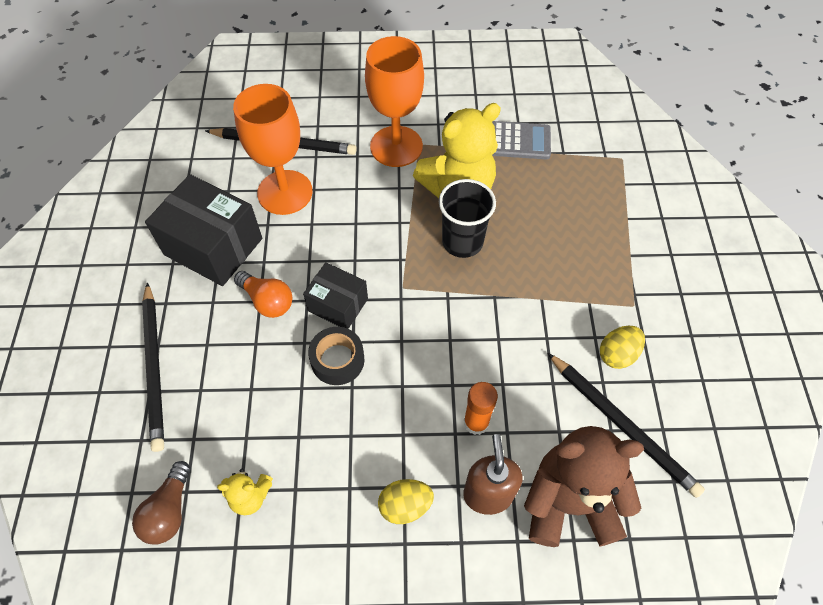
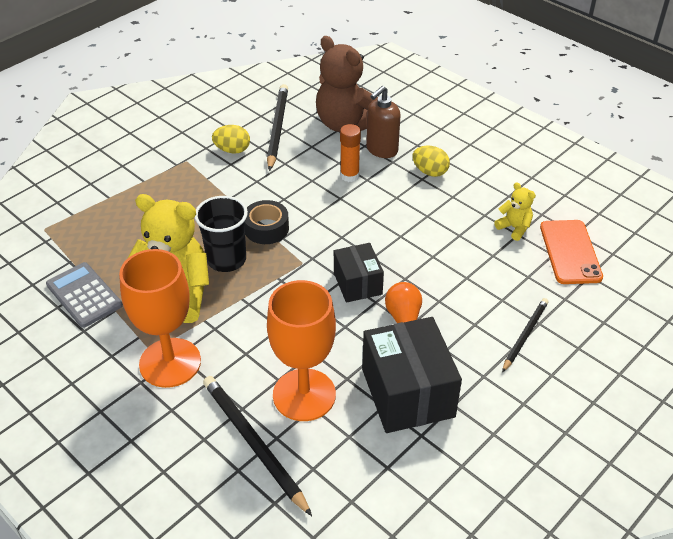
camera: 135 degrees left, 15 degrees down
brown light bulb [132,461,191,545] -> orange phone [540,220,603,284]
black pencil [142,282,164,452] -> black pencil [502,298,548,372], size x0.62
black tape [308,327,364,385] -> black tape moved to [245,200,289,244]

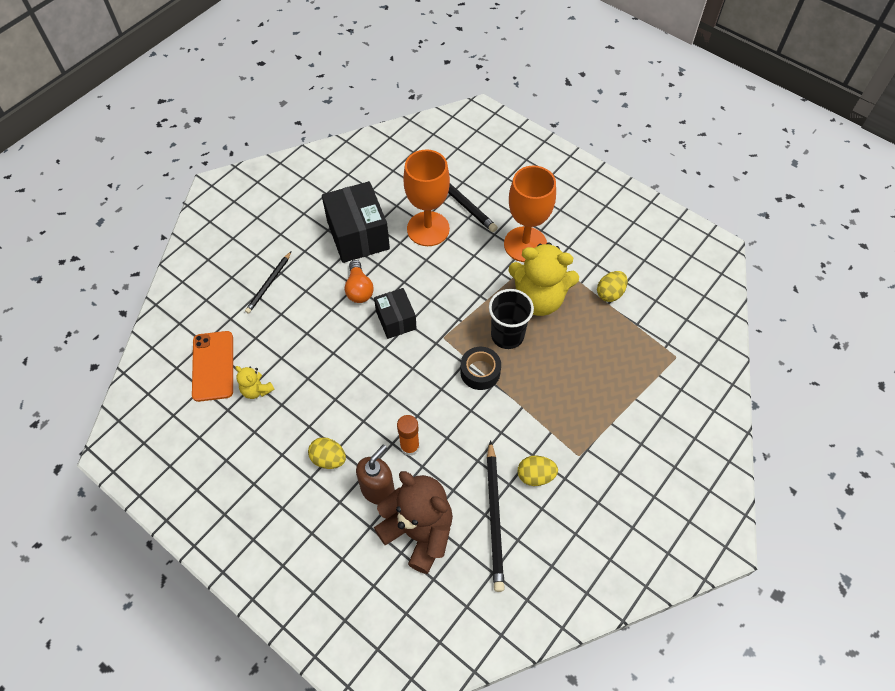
camera: 175 degrees right, 15 degrees up
grey calculator [46,262,123,328] -> yellow egg [597,271,628,302]

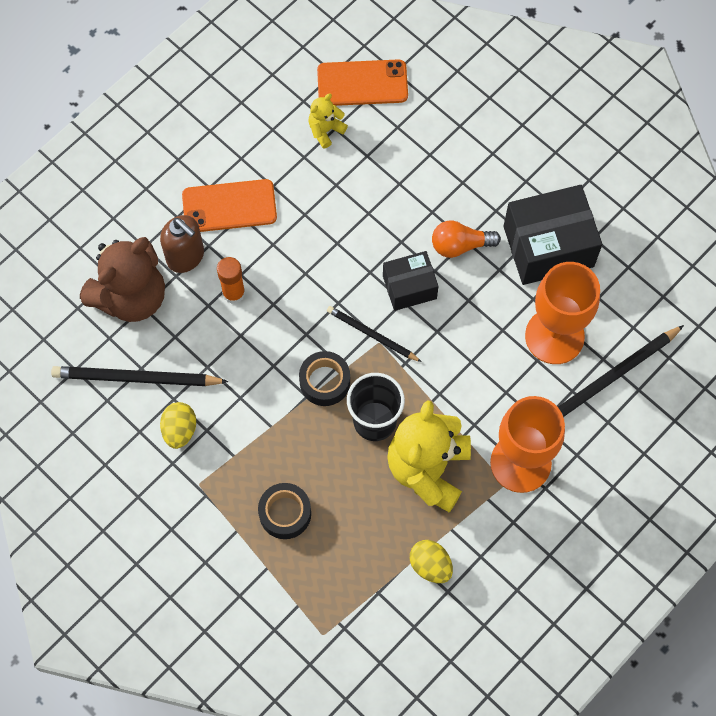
camera: 95 degrees right, 10 degrees up
black pencil [245,252,291,314] -> black pencil moved to [327,306,422,362]
yellow egg [308,437,346,469] -> orange phone [182,179,277,232]
none -> black tape [258,483,311,539]

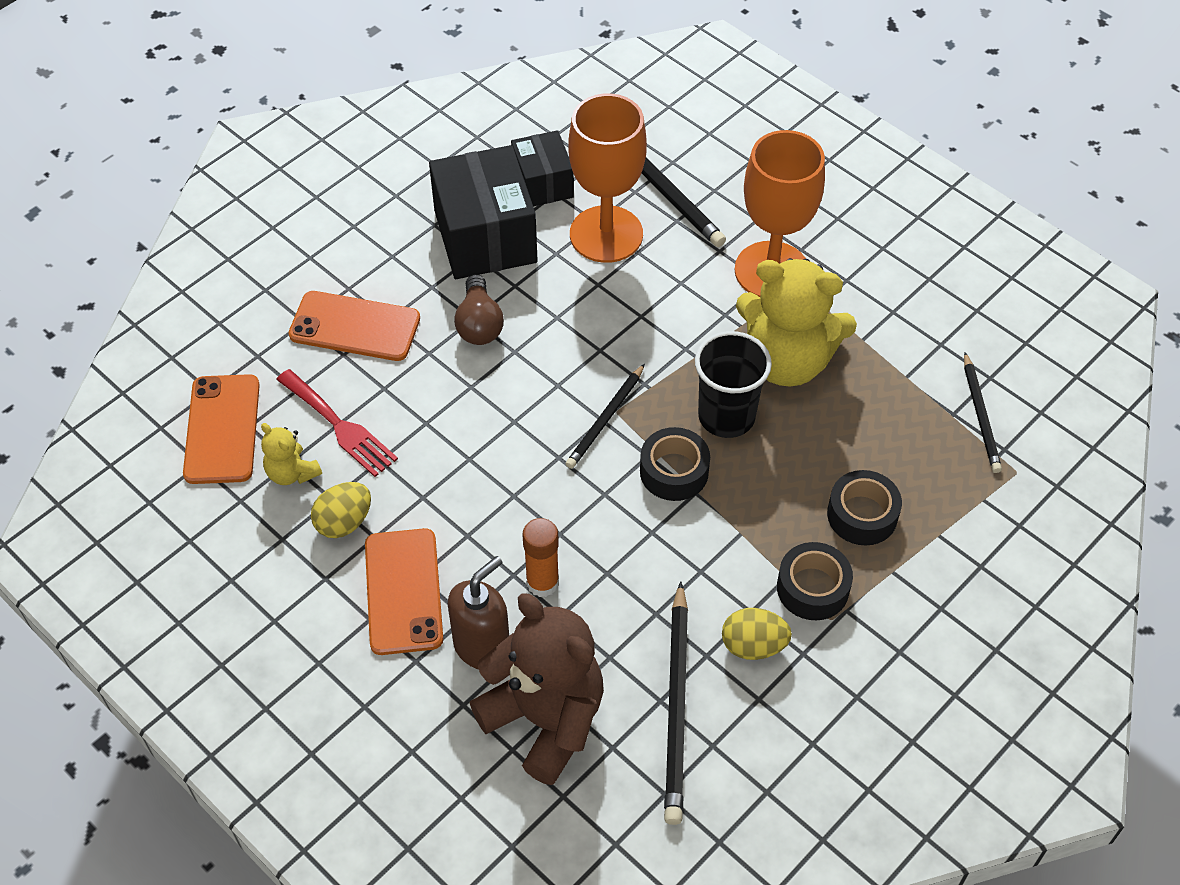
camera: 90 degrees left, 15 degrees down
black box [383,251,439,311] -> black box moved to [511,130,574,207]
yellow egg [410,540,453,583] -> yellow egg moved to [311,482,371,538]
orange light bulb [432,220,501,258] -> brown light bulb [454,274,504,345]
none -> red fork [276,369,398,477]
none -> orange phone [288,291,420,361]
none -> black tape [777,542,853,620]
none -> black pencil [964,352,1002,473]

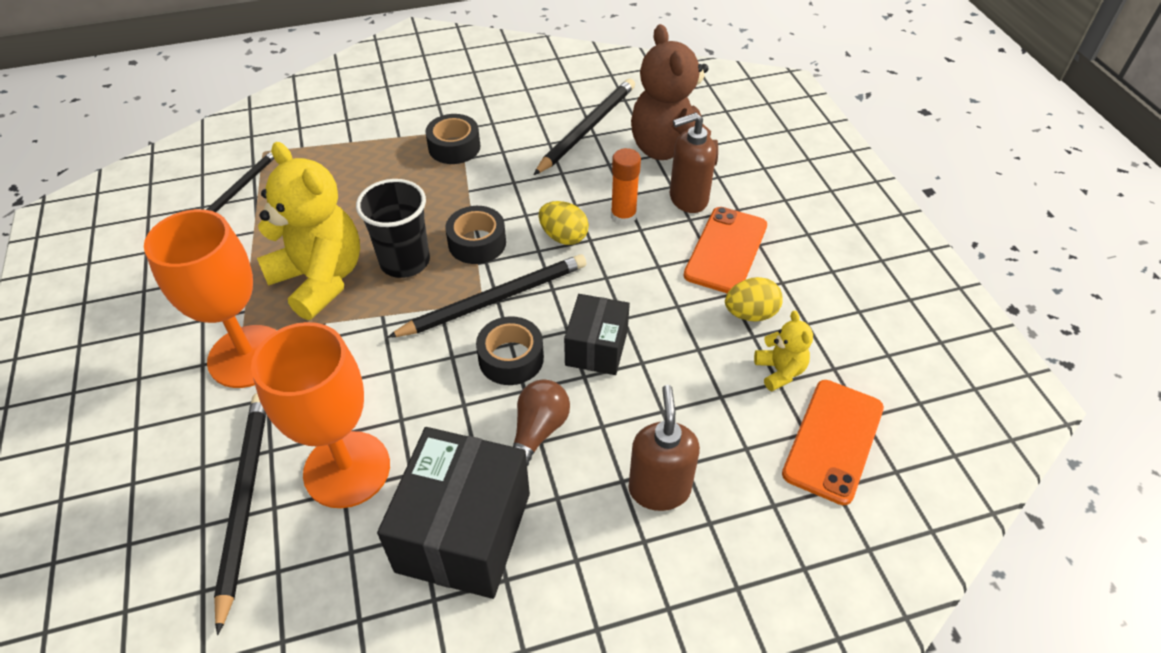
camera: 150 degrees left, 5 degrees down
red fork [276,369,398,477] -> none
orange phone [288,291,420,361] -> brown soap dispenser [628,385,700,511]
black box [511,130,574,207] -> black box moved to [564,294,630,375]
black pencil [566,364,645,469] -> black pencil [387,254,586,338], size x1.60
yellow egg [722,608,792,660] -> yellow egg moved to [539,201,589,245]
black tape [827,470,902,546] -> black tape moved to [476,316,544,385]

